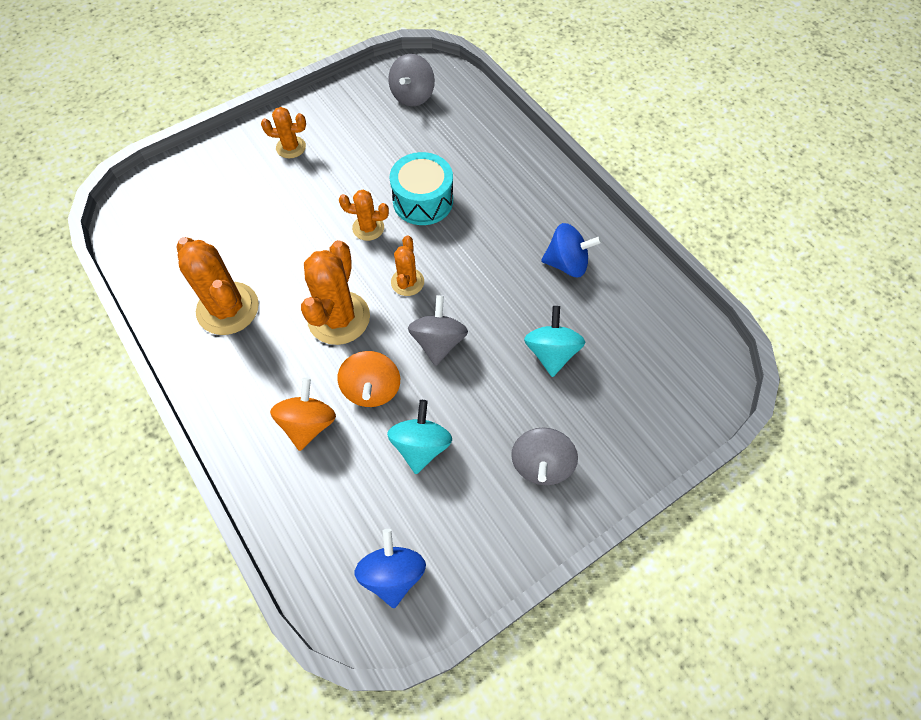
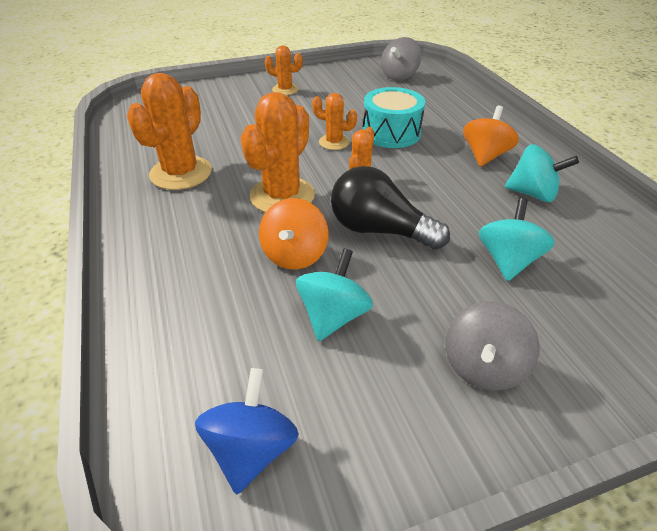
camera: 15 degrees right, 20 degrees down
orange cactus [176,237,259,335] -> orange cactus turned 45 degrees clockwise [127,73,212,190]
orange spinning top [270,377,336,451] -> orange spinning top moved to [463,106,519,167]
grey spinning top [408,295,468,366] -> black light bulb [331,166,450,250]
blue spinning top [541,223,602,277] -> turquoise spinning top [505,144,579,202]

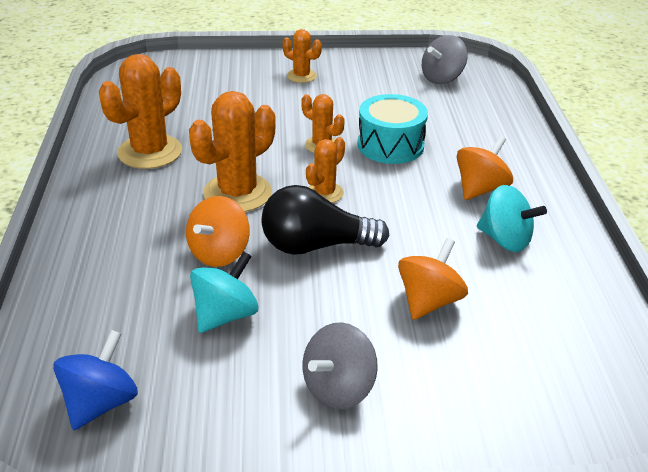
camera: 15 degrees right, 5 degrees down
black light bulb [331,166,450,250] -> black light bulb turned 45 degrees counterclockwise [261,185,389,255]
turquoise spinning top [479,198,555,281] -> orange spinning top [398,238,468,320]

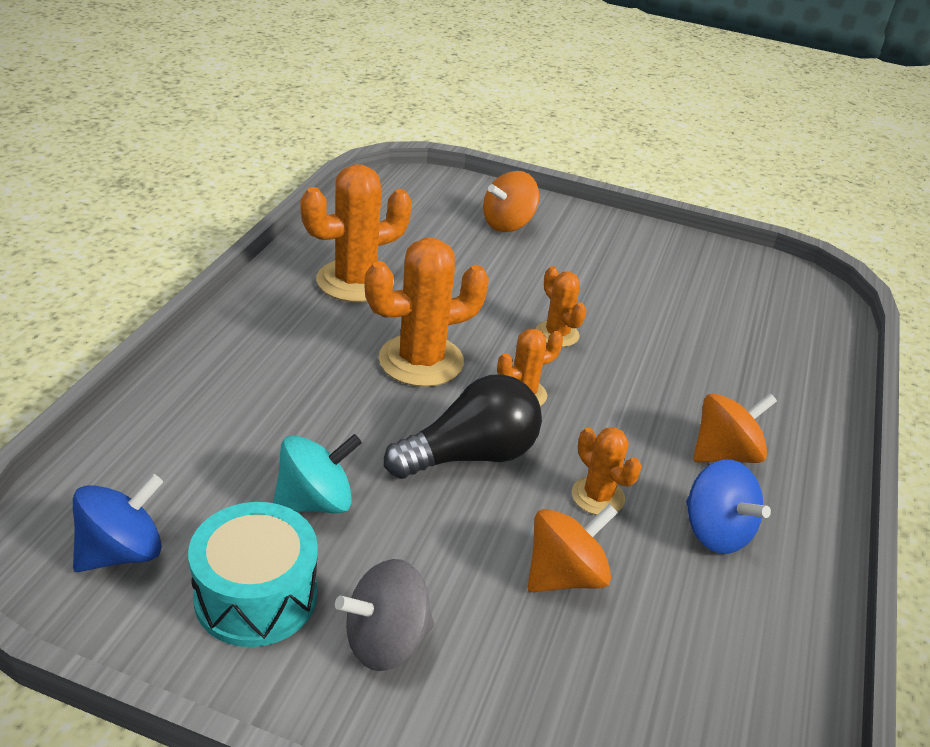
camera: 20 degrees right, 0 degrees up
orange spinning top [186,196,250,267] -> orange spinning top moved to [483,171,539,232]
black light bulb [261,185,389,255] -> black light bulb turned 135 degrees clockwise [384,374,542,479]
orange cactus [283,29,322,83] -> orange cactus moved to [572,427,642,515]
turquoise drum [358,94,428,164] -> turquoise drum moved to [188,502,318,647]
grey spinning top [422,35,468,84] -> none
turquoise spinning top [477,185,547,252] -> blue spinning top [686,459,771,554]

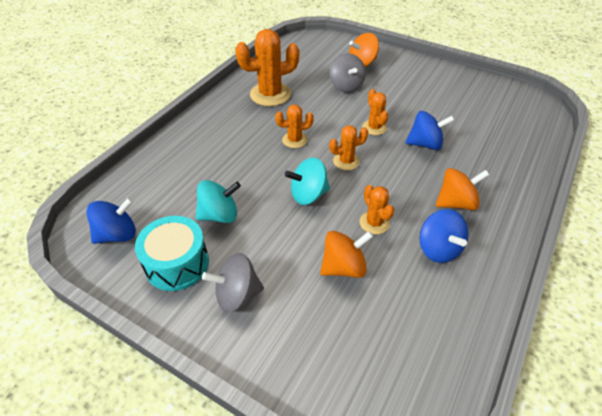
camera: 15 degrees right, 10 degrees up
orange cactus [364,238,489,387] -> orange cactus [275,104,314,148], size x0.55
black light bulb [384,374,542,479] -> turquoise spinning top [285,158,330,205]
none -> grey spinning top [330,53,366,93]
none -> blue spinning top [406,111,454,150]

